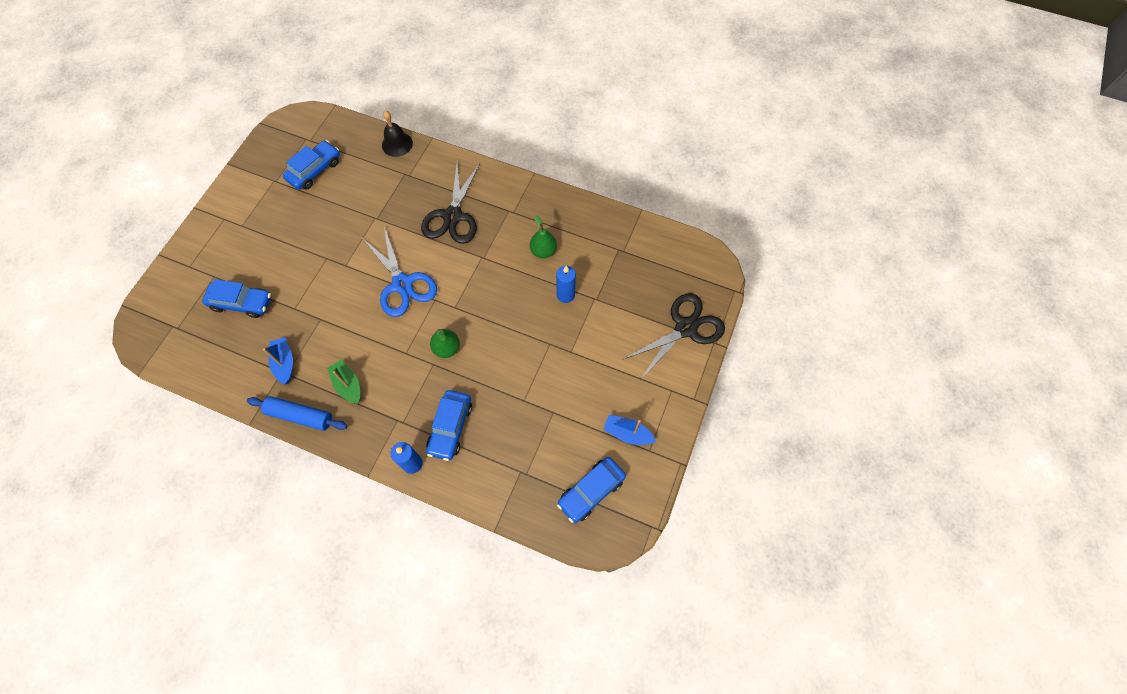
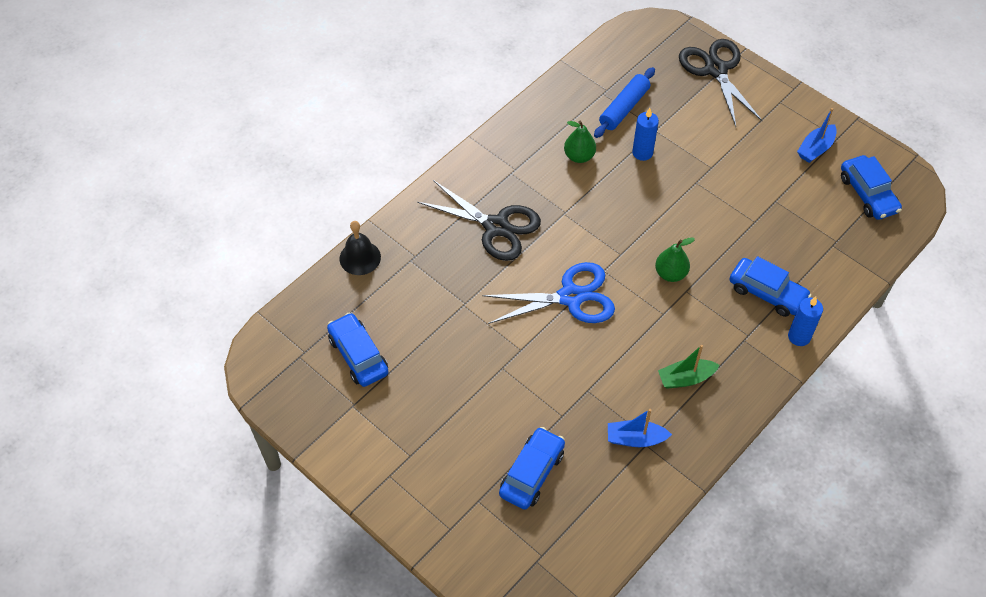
camera: 70 degrees left, 10 degrees down
blue rolling pin [247,396,348,431] -> blue rolling pin moved to [594,67,655,138]

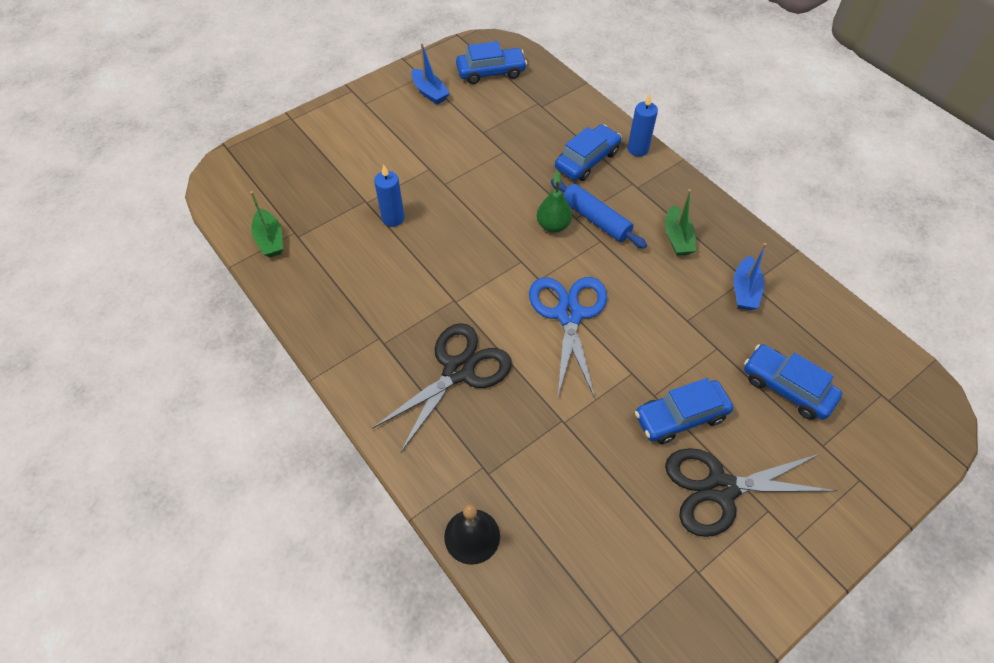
camera: 80 degrees left, 0 degrees up
blue car [327,313,389,387] -> blue car moved to [635,378,733,444]
green pear [564,121,596,163] -> none
blue rolling pin [594,67,655,138] -> blue rolling pin moved to [551,179,647,249]
black scissors [679,39,762,126] -> black scissors moved to [665,448,837,537]
none -> green boat [250,191,283,257]

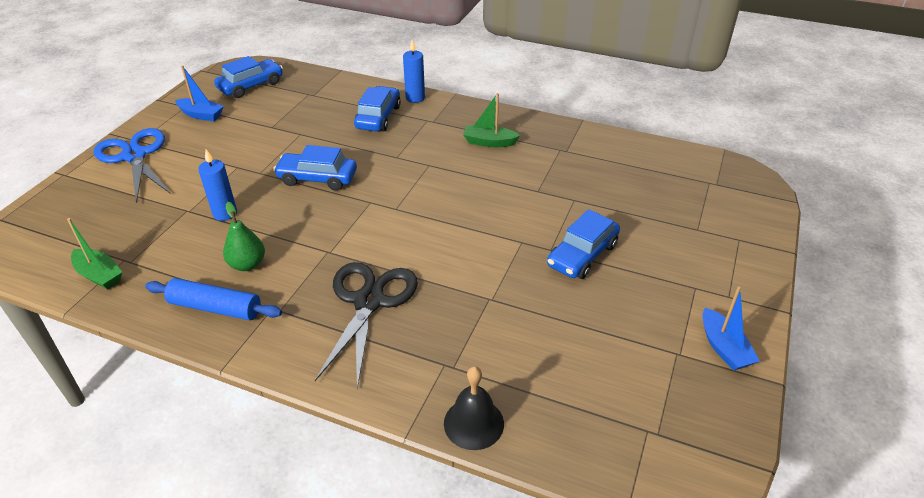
camera: 30 degrees left, 15 degrees down
blue scissors [529,277,607,399] -> blue scissors moved to [93,128,171,203]
green pear [537,171,572,233] -> green pear moved to [223,202,265,271]
blue rolling pin [551,179,647,249] -> blue rolling pin moved to [145,278,282,320]
green boat [665,189,696,256] -> green boat turned 135 degrees clockwise [463,93,520,147]
black scissors [665,448,837,537] -> none
blue boat [734,243,766,310] -> blue boat moved to [702,287,760,371]
blue car [744,344,842,420] -> blue car moved to [273,145,357,191]

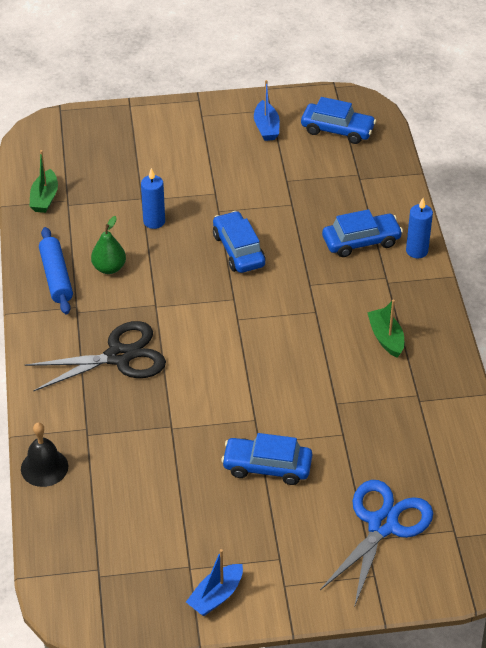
camera: 60 degrees right, 5 degrees up
blue scissors [93,128,171,203] -> blue scissors moved to [320,480,433,607]

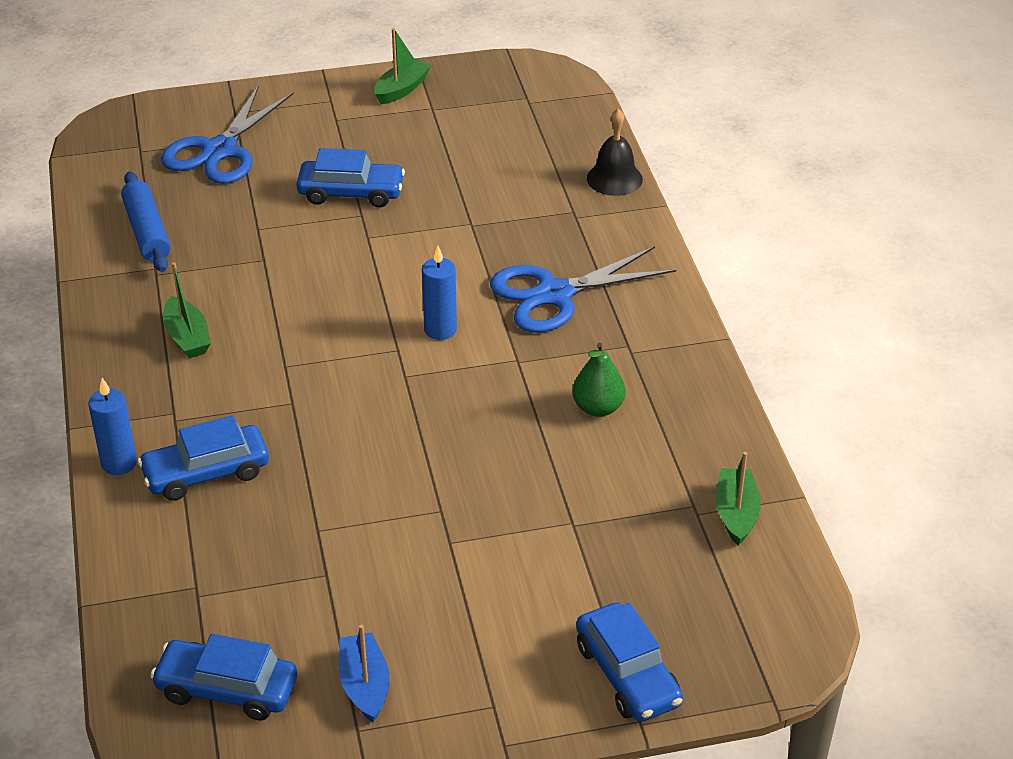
camera: 175 degrees right, 5 degrees down
black scissors [25,321,166,392] -> blue scissors [490,246,676,333]
blue rolling pin [39,227,73,314] -> blue rolling pin moved to [121,172,171,272]
blue candle [141,168,165,229] -> blue candle moved to [422,246,457,340]
blue boat [186,549,243,616] -> green boat [374,28,431,104]
blue car [213,211,265,273] -> blue car moved to [576,602,683,722]

